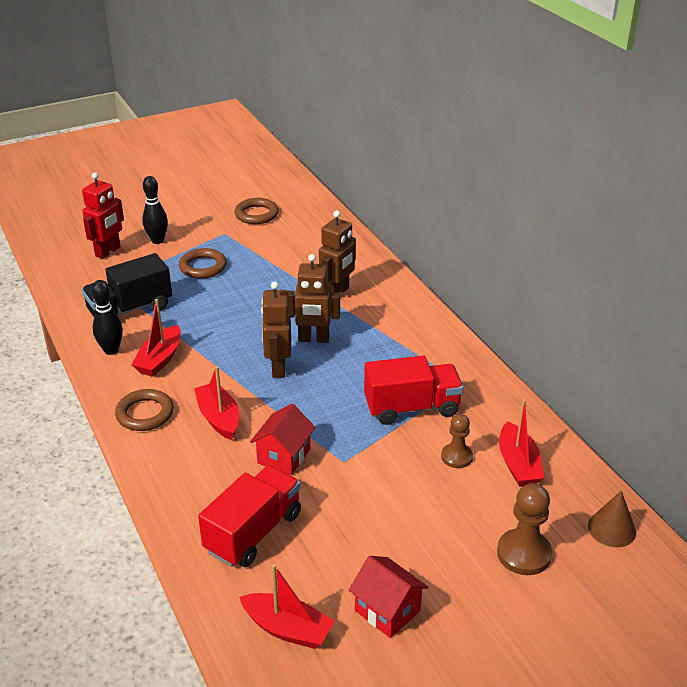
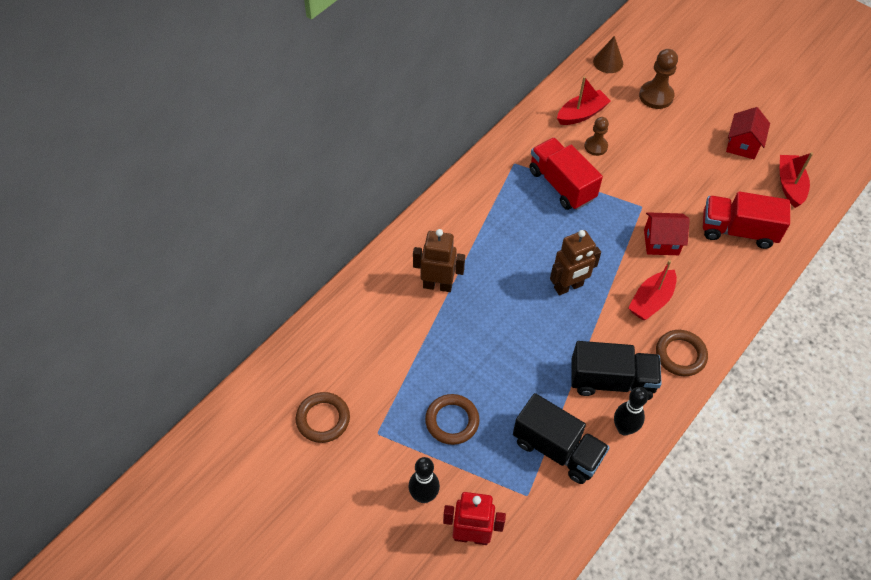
camera: 115 degrees left, 20 degrees up
red boat [131,299,181,377] -> black truck [571,341,662,400]
brown robot [287,254,340,343] -> none

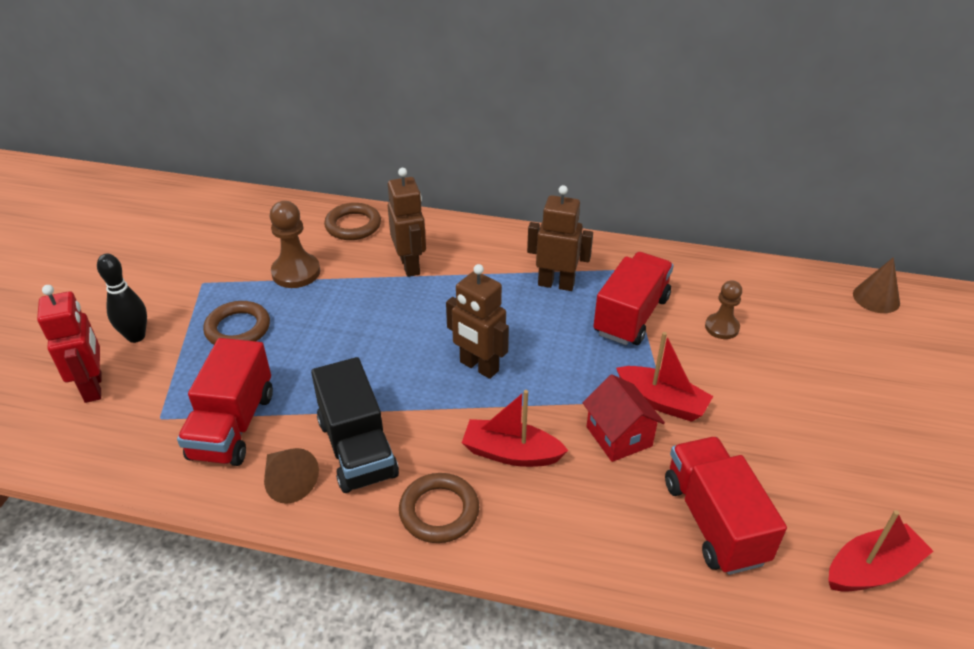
camera: 65 degrees right, 15 degrees down
brown ring [295,392,350,443] -> brown ring moved to [324,203,381,240]
black truck [513,393,610,484] -> red truck [177,338,273,466]
red boat [557,76,611,125] -> red boat moved to [616,332,713,422]
black bowling pin [614,387,648,435] -> brown cone [264,448,319,504]
brown pawn [639,49,678,109] -> brown pawn moved to [270,201,320,288]
red house [726,107,770,159] -> none
none -> brown robot [527,185,593,291]

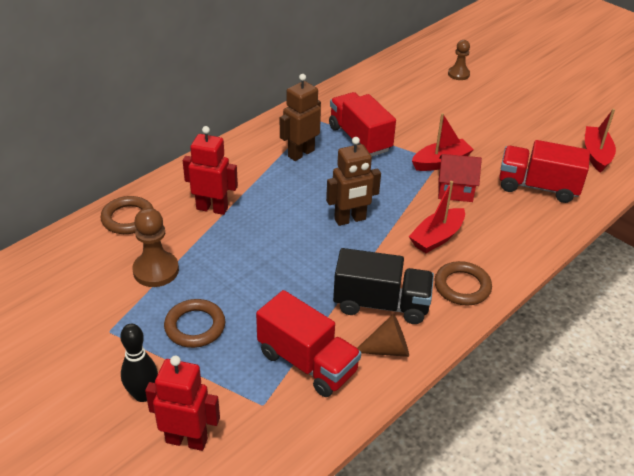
camera: 60 degrees left, 0 degrees up
brown robot [388,168,426,277] -> red robot [183,126,238,215]
brown pawn [705,280,742,339] -> brown pawn moved to [448,40,470,80]
brown cone [853,257,900,313] -> none

